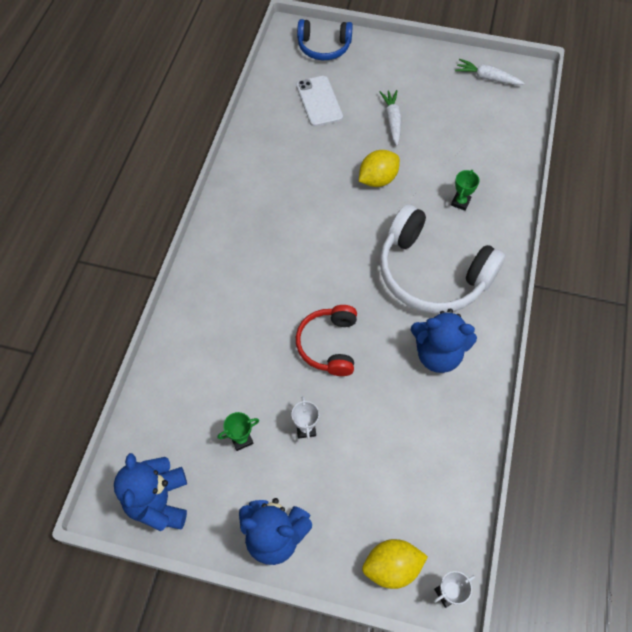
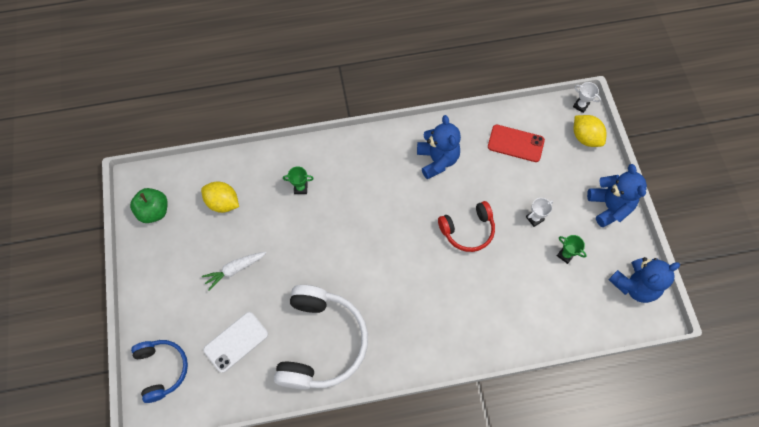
camera: 115 degrees left, 5 degrees up
yellow lemon [359,150,400,187] -> yellow lemon moved to [201,182,239,213]
white headphones [380,204,505,314] -> white headphones moved to [274,285,368,390]
white carrot [455,59,524,85] -> green apple [130,188,168,223]
none -> red phone [488,125,545,162]

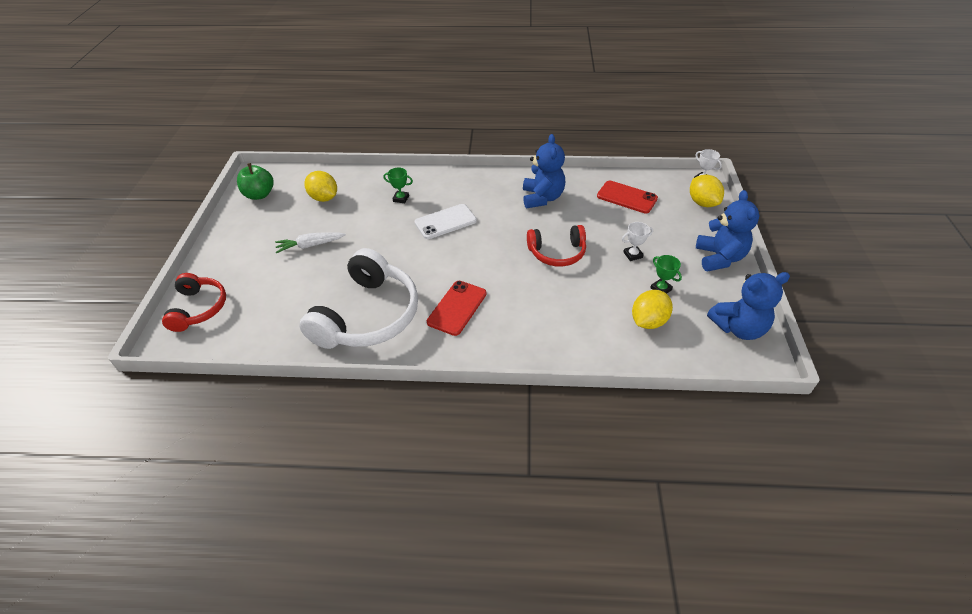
camera: 15 degrees right, 20 degrees down
blue headphones [131,340,188,403] -> red headphones [162,273,226,332]
white phone [204,312,268,373] -> white phone moved to [415,204,477,239]
none -> red phone [427,281,487,336]
none -> yellow lemon [632,290,673,329]

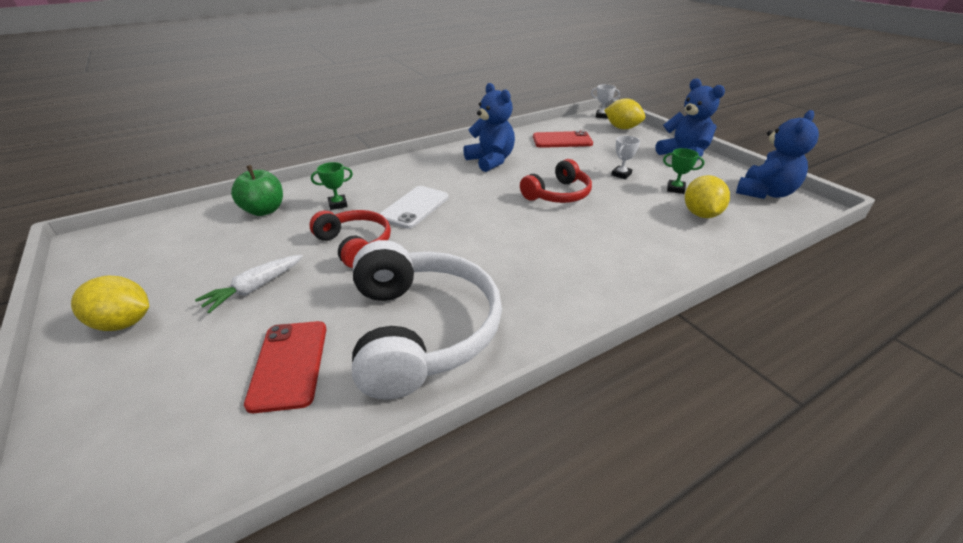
camera: 35 degrees left, 10 degrees down
red headphones [162,273,226,332] -> red headphones moved to [309,210,391,268]
green apple [237,163,274,200] -> green apple moved to [231,165,283,216]
yellow lemon [304,171,337,202] -> yellow lemon moved to [71,276,149,331]
red phone [427,281,487,336] -> red phone moved to [244,321,326,413]

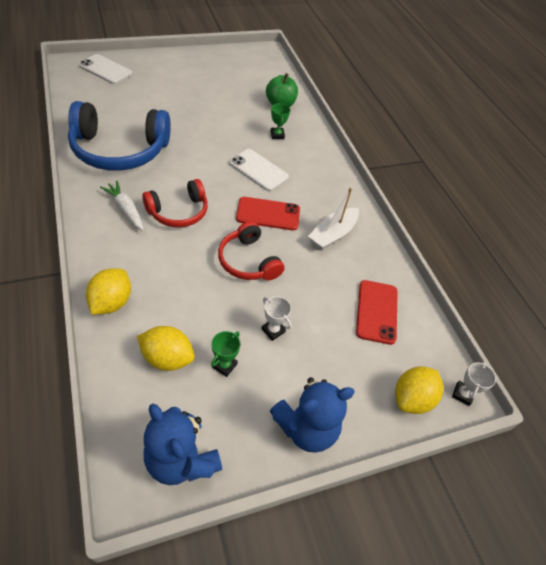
camera: 95 degrees right, 15 degrees up
yellow lemon [71,276,149,331] -> yellow lemon moved to [86,268,131,315]
white carrot [195,255,303,313] -> white carrot moved to [100,180,144,231]
red phone [244,321,326,413] -> red phone moved to [236,197,300,230]
red headphones [309,210,391,268] -> red headphones moved to [142,179,208,227]
white headphones [352,240,502,400] -> blue headphones [68,101,171,171]
blue teddy bear [463,83,515,172] -> white boat [308,188,359,250]
none -> white phone [79,54,132,84]

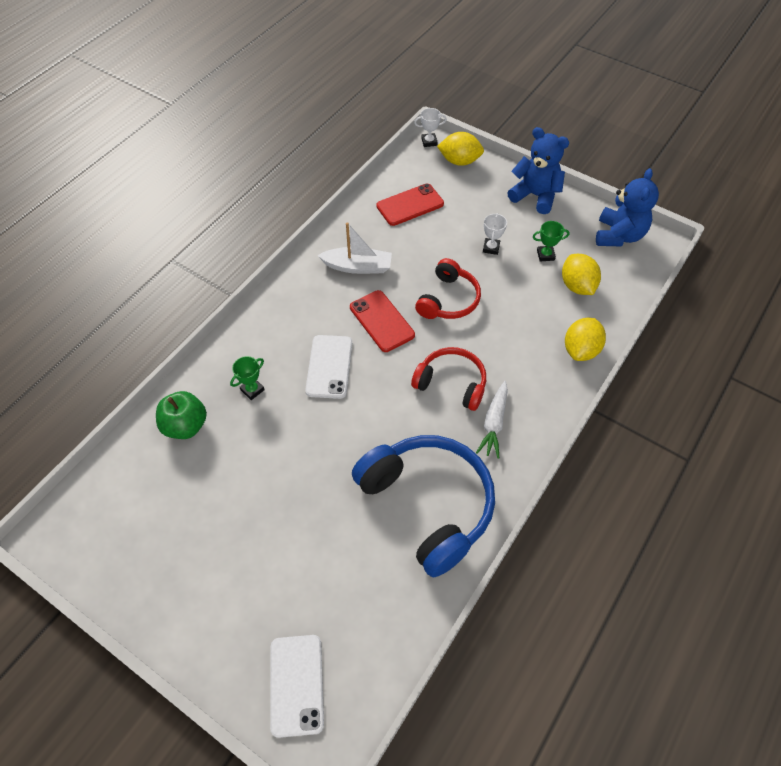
camera: 120 degrees left, 5 degrees up
yellow lemon [86,268,131,315] -> yellow lemon turned 45 degrees counterclockwise [565,318,606,361]

